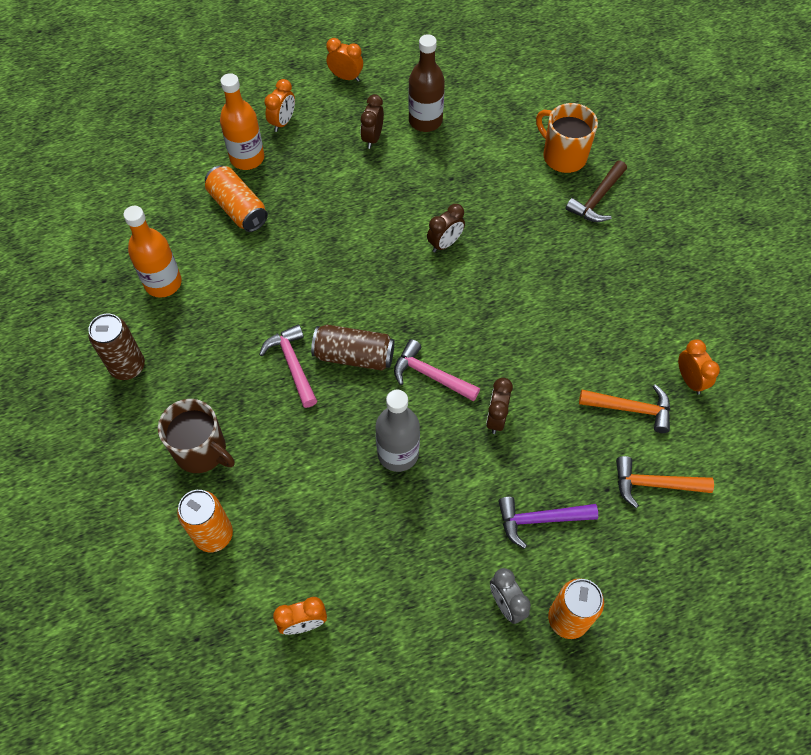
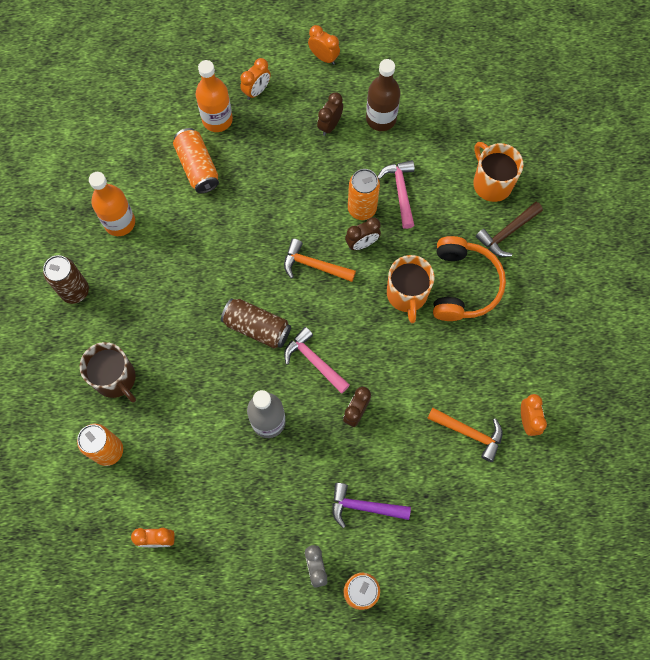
camera: 15 degrees right, 10 degrees up
pink hammer [259,324,317,408] -> pink hammer moved to [377,160,415,229]
orange hammer [616,456,714,508] -> orange hammer moved to [284,239,356,282]
none -> orange can [348,169,380,220]
none -> orange mug [387,255,434,323]
none -> orange headphones [433,236,506,321]

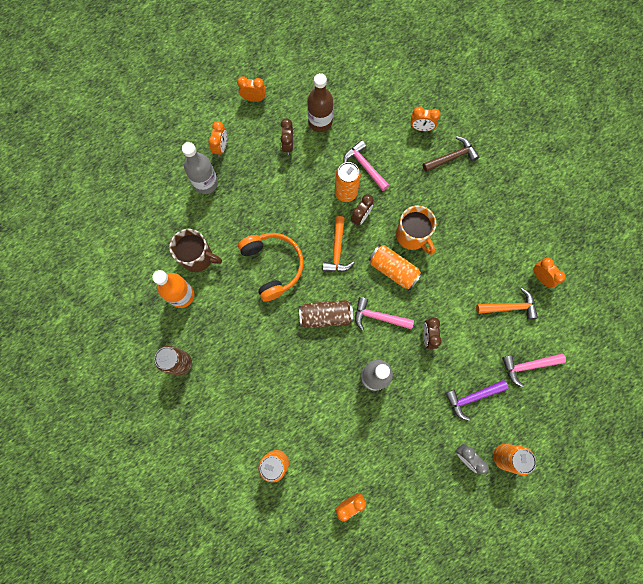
camera: 30 degrees left, 5 degrees up
brown mug [80,342,136,402] -> brown mug moved to [169,229,222,272]
orange can [173,128,219,193] -> orange can moved to [369,245,422,290]
orange bottle [196,60,233,132] -> grey bottle [182,142,218,194]
orange hammer [284,239,356,282] -> orange hammer turned 75 degrees counterclockwise [323,216,355,272]
orange headphones [433,236,506,321] -> orange headphones moved to [238,233,304,302]
orange mug [473,142,523,202] -> orange clock [410,107,441,131]
brown hammer [475,202,543,257] -> brown hammer turned 135 degrees counterclockwise [423,136,479,172]
none -> pink hammer [502,353,566,387]

